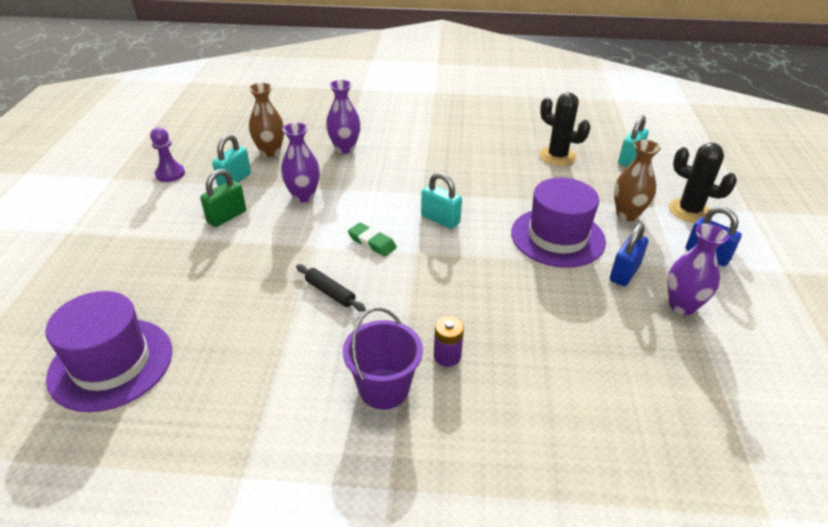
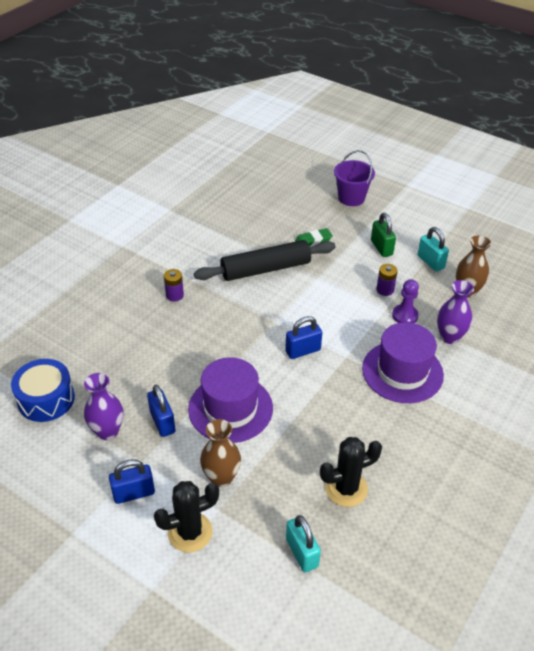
camera: 120 degrees right, 5 degrees up
purple hat [45,291,172,412] -> purple hat moved to [362,322,444,403]
purple pawn [150,127,185,182] -> purple pawn moved to [392,279,419,323]
purple vase [281,122,320,202] -> purple battery [376,264,398,296]
black rolling pin [296,264,366,312] -> black rolling pin [194,240,335,281], size x2.22
purple bucket [343,308,423,410] -> purple bucket moved to [334,150,375,206]
green eraser [348,222,397,257] -> green eraser moved to [295,228,333,247]
turquoise padlock [421,172,462,229] -> blue padlock [285,316,322,359]
none -> blue drum [11,359,75,422]

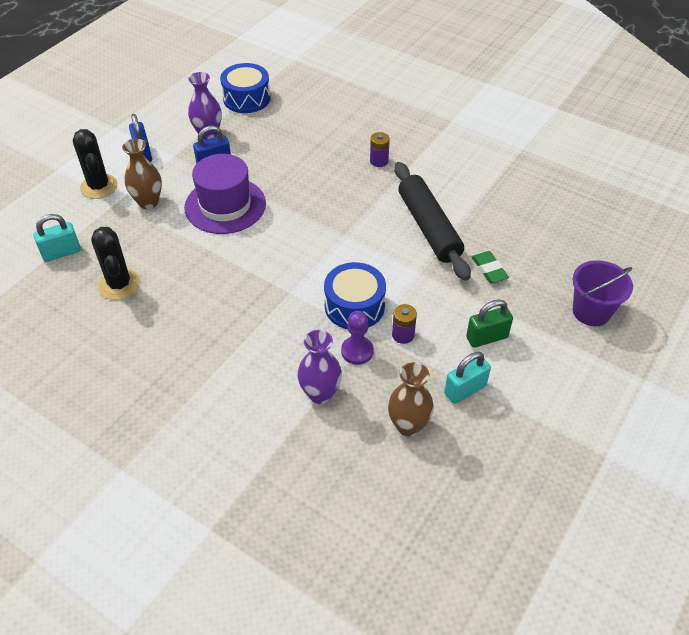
camera: 90 degrees right, 5 degrees up
blue padlock [285,316,322,359] -> none
purple hat [362,322,444,403] -> none
none -> blue drum [324,262,386,329]

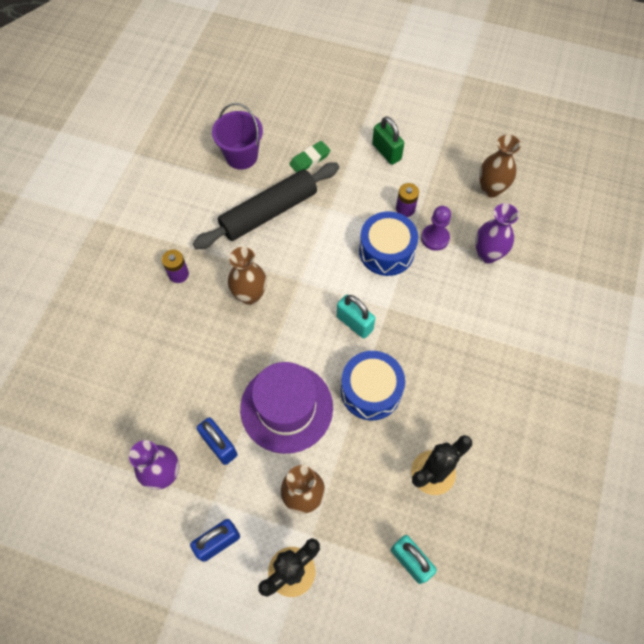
camera: 105 degrees left, 15 degrees up
blue drum [220,63,271,113] -> blue drum moved to [341,351,405,420]
turquoise padlock [444,352,491,404] -> turquoise padlock moved to [337,295,375,339]
purple bucket [573,260,633,326] -> purple bucket moved to [212,103,263,169]
none -> brown vase [228,247,267,305]

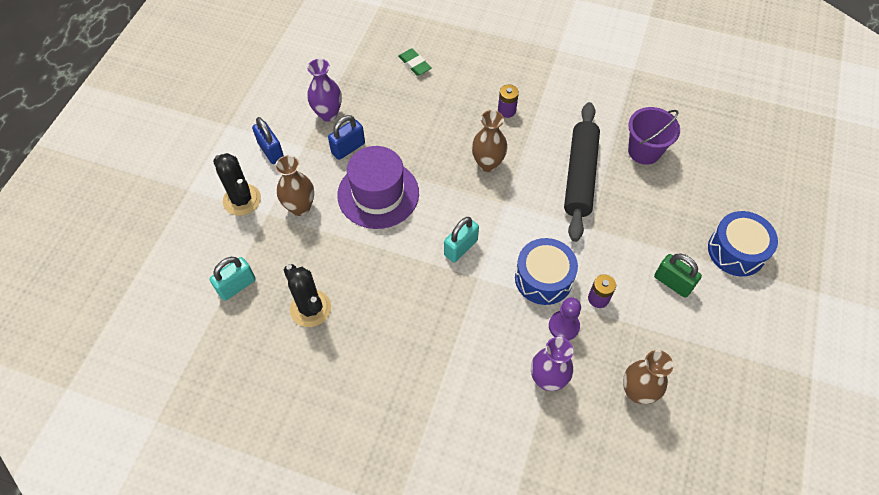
camera: 90 degrees right, 5 degrees down
black rolling pin [193,163,339,249] -> black rolling pin turned 45 degrees clockwise [564,102,600,242]
green eraser [289,141,330,173] -> green eraser moved to [398,48,432,76]
blue drum [341,351,405,420] -> blue drum moved to [708,211,778,276]
green padlock [372,116,404,165] -> green padlock turned 75 degrees clockwise [654,253,702,298]

